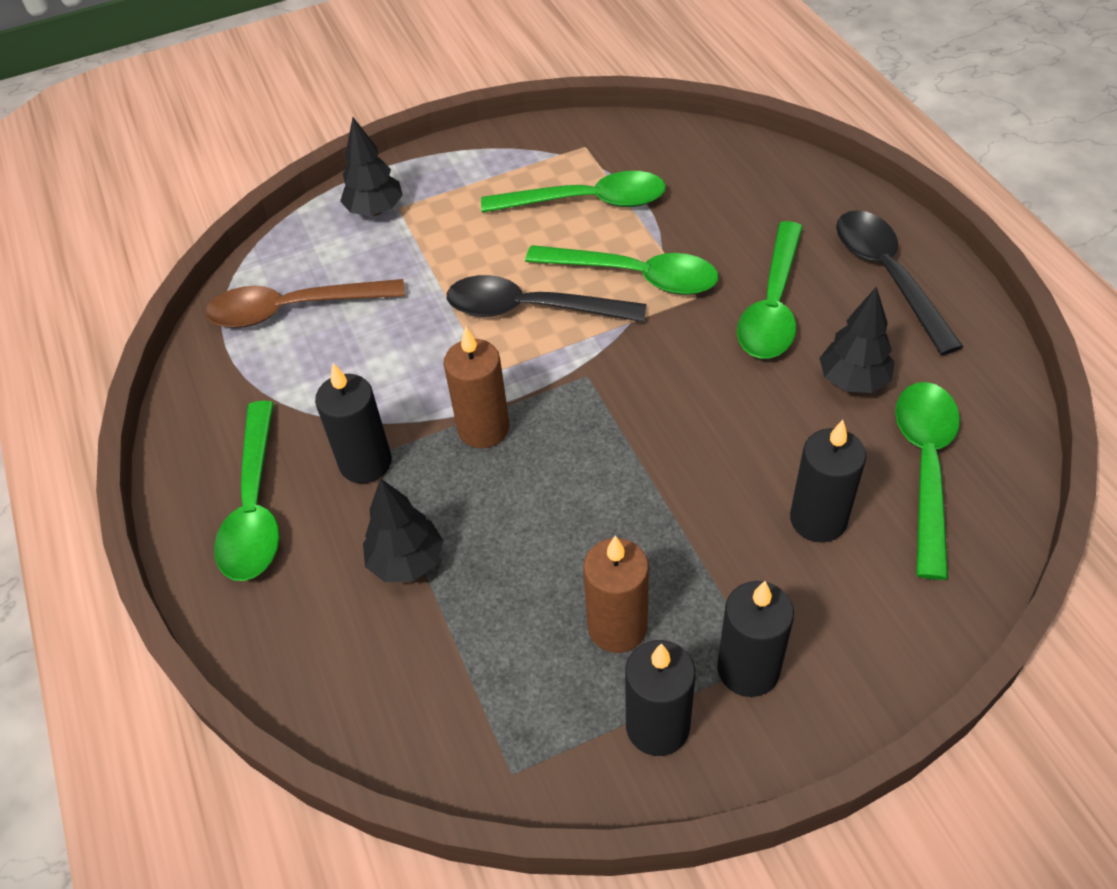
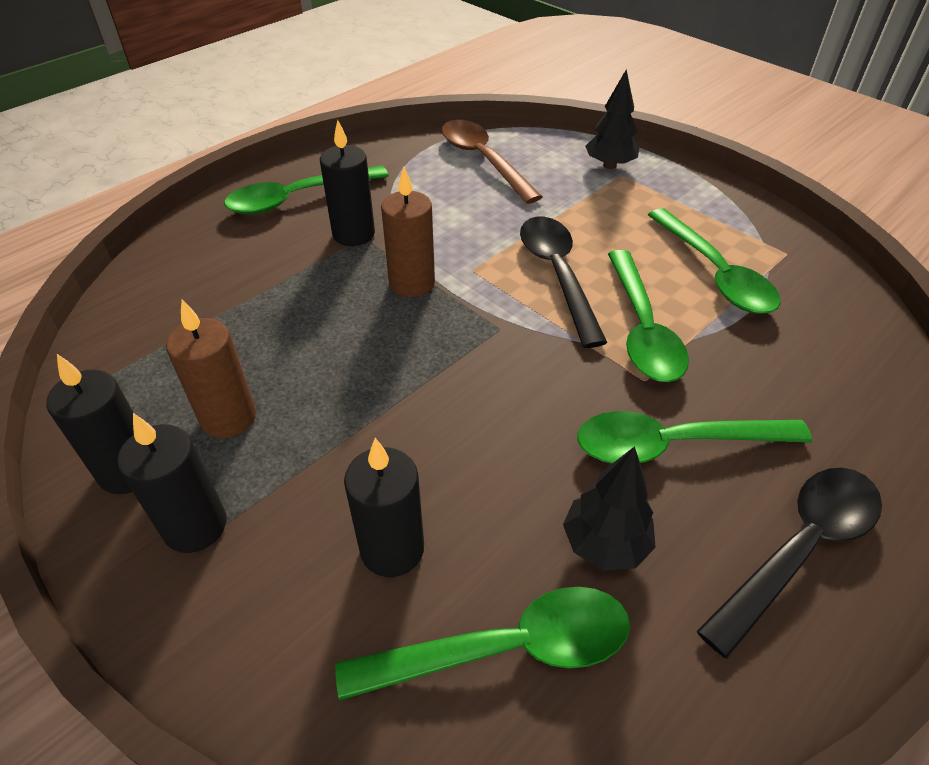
camera: 65 degrees right, 5 degrees down
black tree [363,478,443,582] -> none

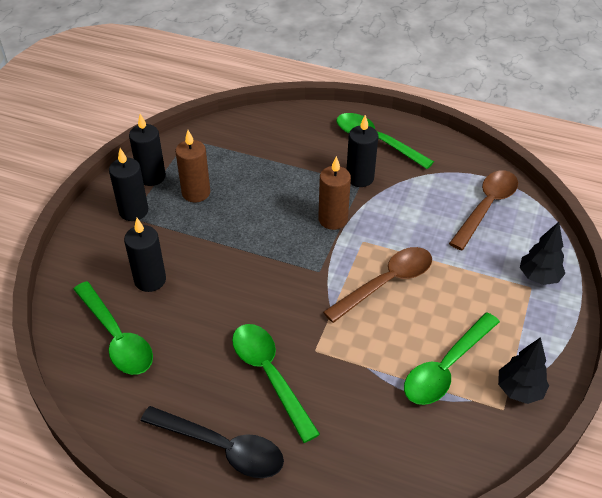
camera: 65 degrees right, 0 degrees up
black spoon [520,217,607,348] -> brown spoon [323,247,432,323]
black tree [563,446,656,570] -> black tree moved to [498,337,549,404]
green spoon [608,250,689,382] -> none

